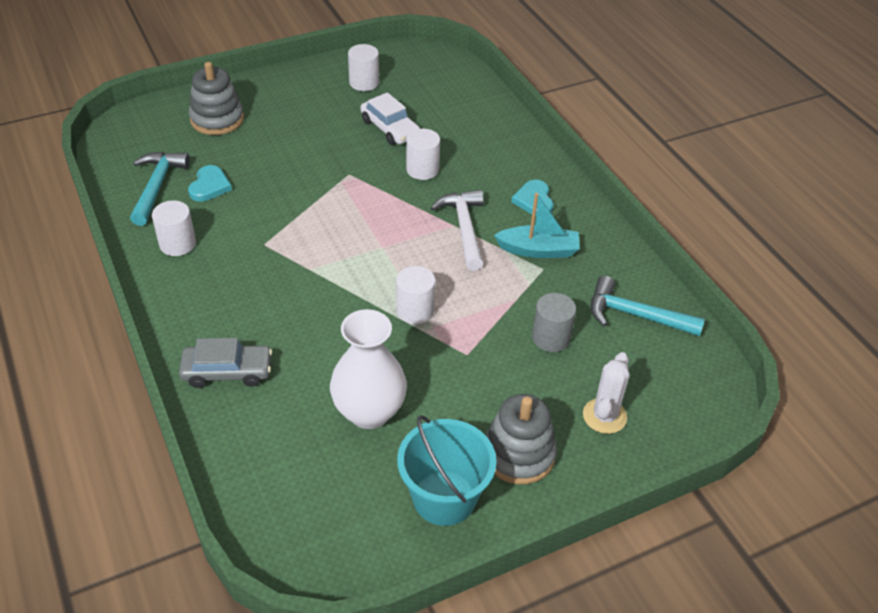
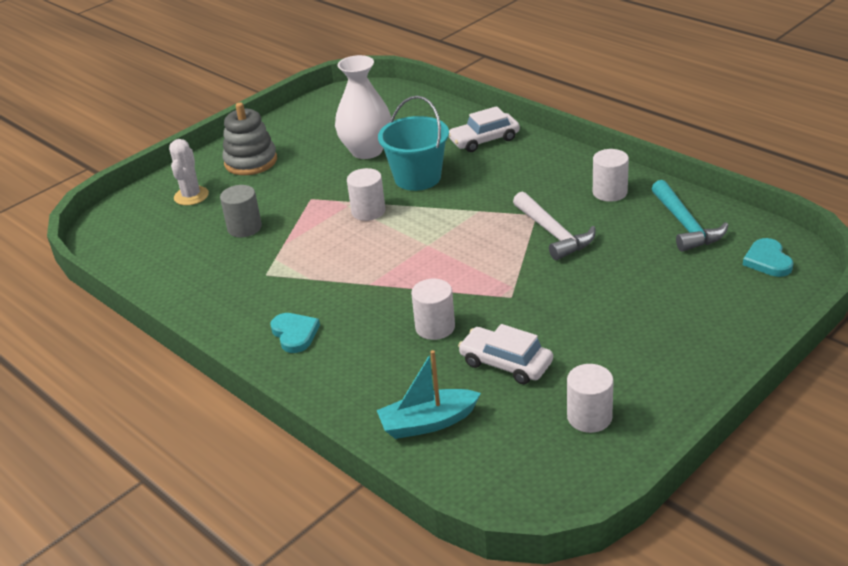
camera: 165 degrees right, 10 degrees down
grey car [179,338,272,388] -> white car [449,106,520,152]
turquoise heart [188,165,232,202] -> turquoise heart moved to [743,238,793,277]
grey stacking toy [189,62,244,135] -> none
turquoise bucket [397,415,497,526] -> turquoise bucket moved to [378,96,449,191]
white hammer [431,190,484,271] -> white hammer moved to [513,192,595,260]
turquoise boat [494,193,580,258] -> turquoise boat moved to [377,350,481,439]
turquoise hammer [591,276,705,336] -> none

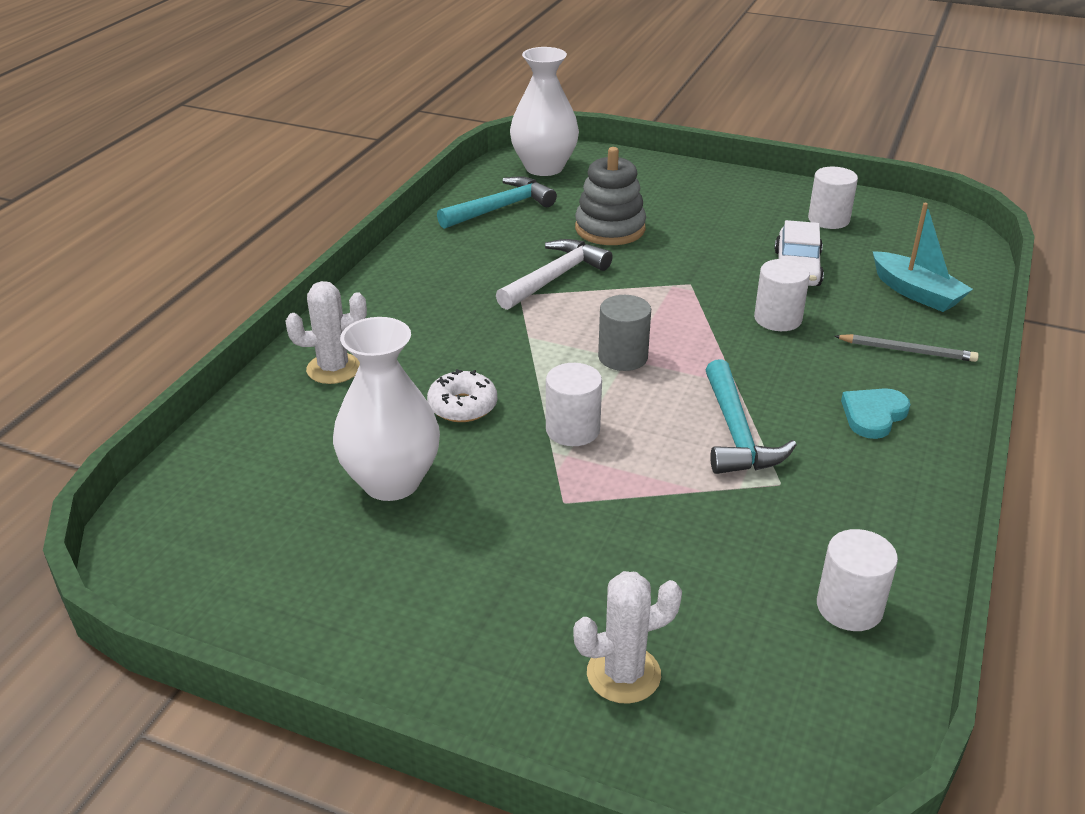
camera: 115 degrees left, 0 degrees up
grey cylinder [220,185,262,237] -> grey cylinder moved to [598,295,651,371]
grey stacking toy [222,102,277,175] -> grey stacking toy moved to [575,147,646,245]
turquoise bucket [378,96,449,191] -> white donut [427,369,497,422]
white car [449,106,520,152] -> white cactus [286,281,367,384]
white cylinder [593,149,629,202] -> white cylinder moved to [817,529,898,631]
turquoise heart [743,238,793,277] -> white vase [510,47,579,176]
none -> turquoise hammer [706,359,797,474]
none -> grey pencil [834,334,979,362]

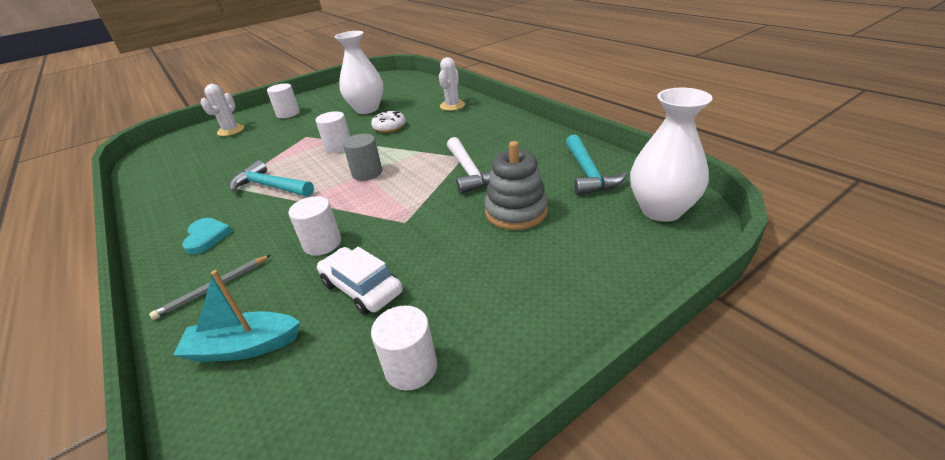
camera: 125 degrees right, 0 degrees up
white cylinder [817,529,898,631] -> white cylinder moved to [267,83,300,118]

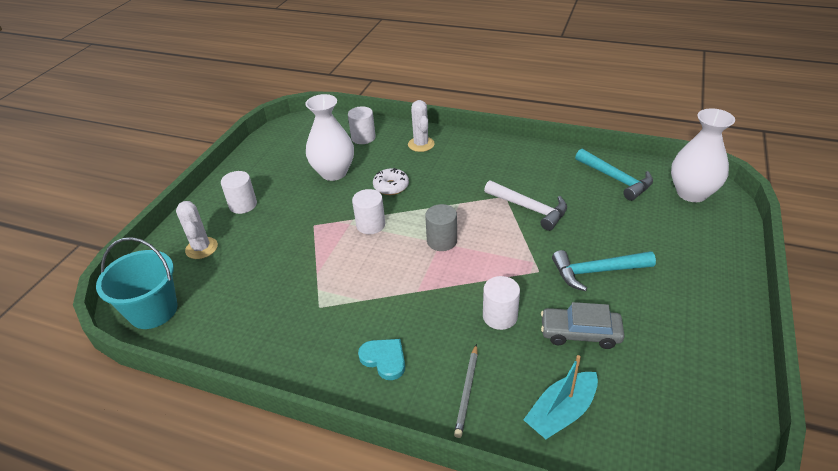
camera: 35 degrees left, 5 degrees up
turquoise hammer [230,160,314,197] -> turquoise hammer moved to [552,250,656,291]
white car [317,247,403,315] -> grey car [541,302,624,349]
white cylinder [371,305,437,391] -> white cylinder moved to [348,106,376,144]
grey stacking toy [484,141,548,230] -> none
none -> turquoise bucket [96,237,177,329]

